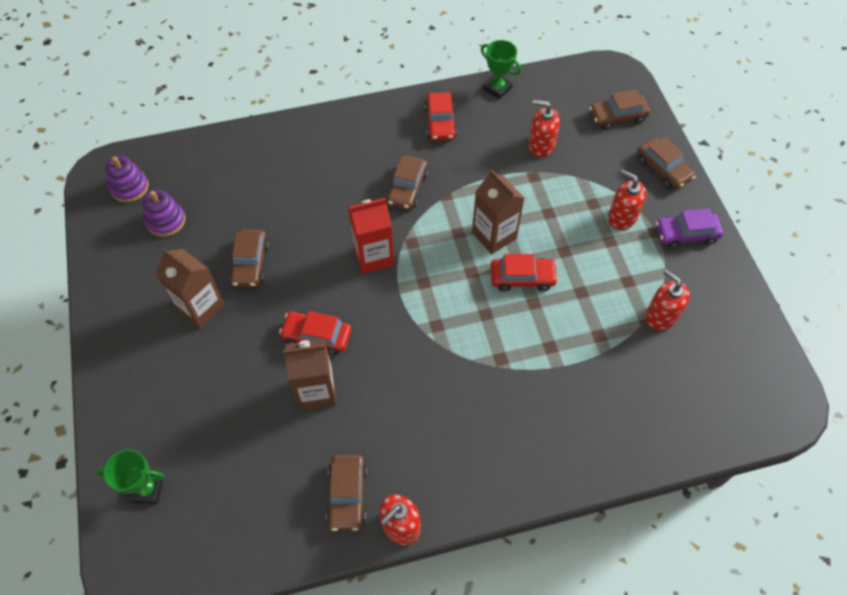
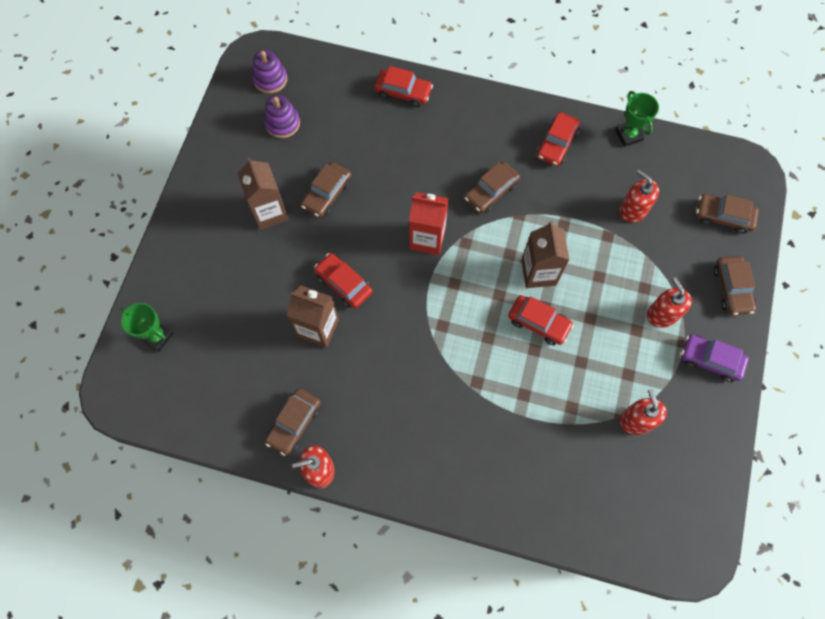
camera: 30 degrees right, 10 degrees up
none -> red car [375,66,433,107]

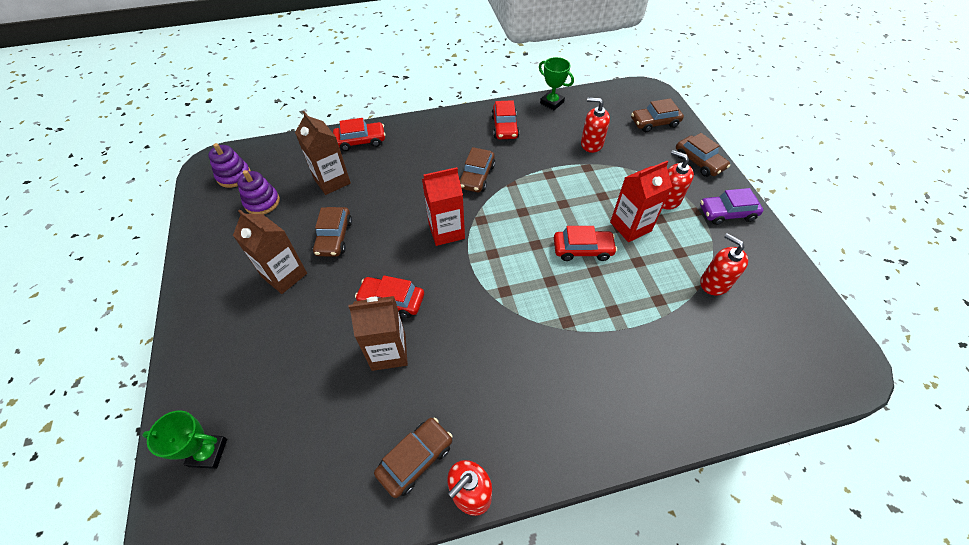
camera: 30 degrees left, 15 degrees down
brown car [265,389,321,456] -> brown car turned 135 degrees counterclockwise [374,418,452,498]
brown carton [521,222,569,288] -> brown carton moved to [295,111,351,195]
none -> red carton [610,161,672,242]

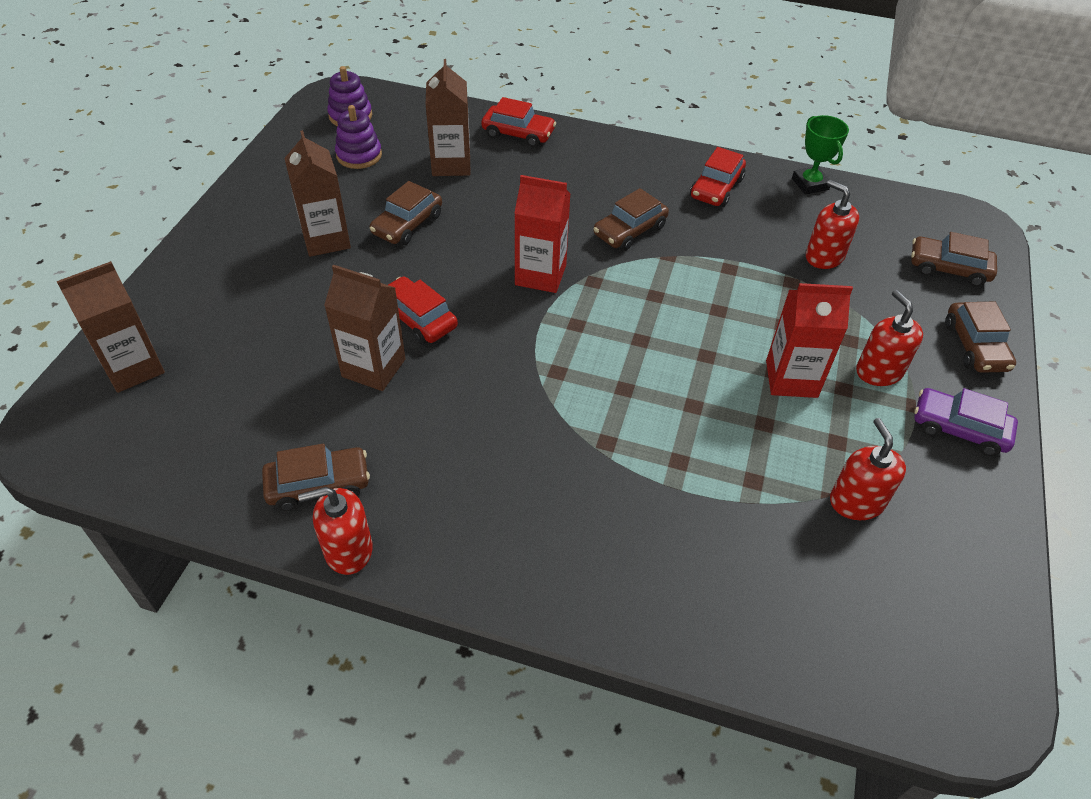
camera: 30 degrees right, 5 degrees down
green trophy [142,410,227,469] -> brown carton [56,261,165,393]
red car [554,226,617,261] -> none

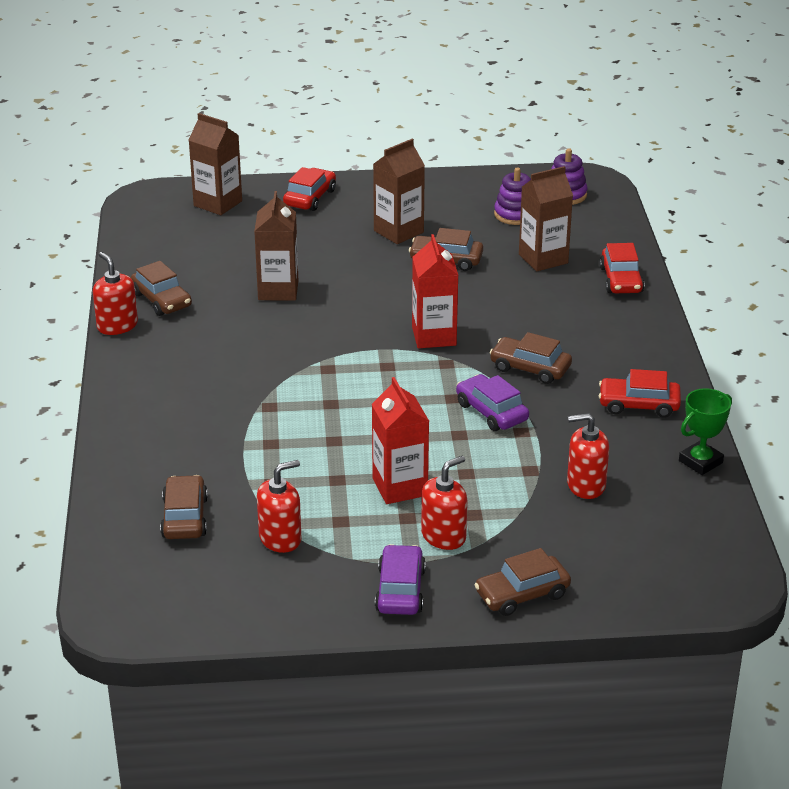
camera: 70 degrees right, 15 degrees down
red car [388,276,458,344] -> red car moved to [283,167,336,211]
red soap dispenser [806,180,859,269] -> red soap dispenser turned 120 degrees counterclockwise [567,413,609,499]
brown car [911,232,997,287] -> brown car moved to [160,475,208,539]
none -> purple car [456,374,529,431]

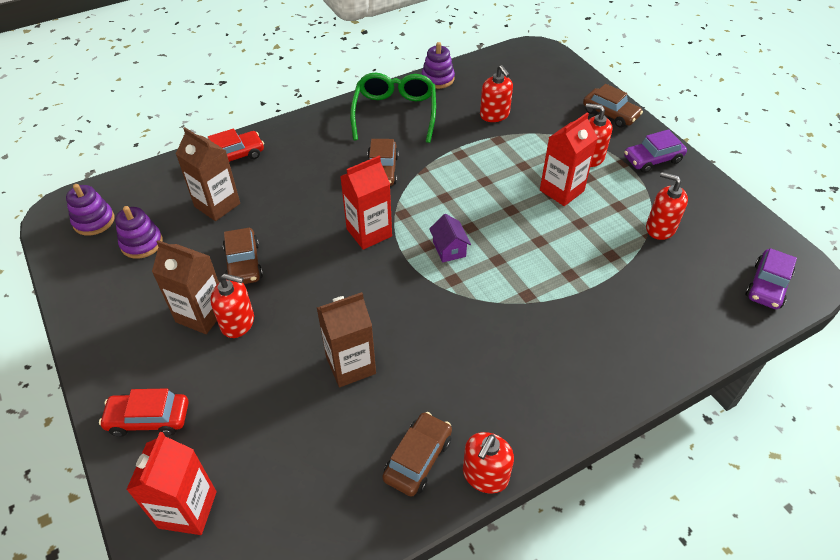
camera: 115 degrees left, 15 degrees up
brown car [160,475,208,539] -> none
brown carton [189,113,242,215] -> red carton [126,432,217,535]
purple car [456,374,529,431] -> purple car moved to [746,248,797,309]
red car [599,369,681,418] -> green glasses [350,73,436,143]
green trophy [679,388,732,475] -> purple stacking toy [422,42,455,89]
none -> red soap dispenser [210,274,254,338]
none -> purple house [429,214,471,263]

